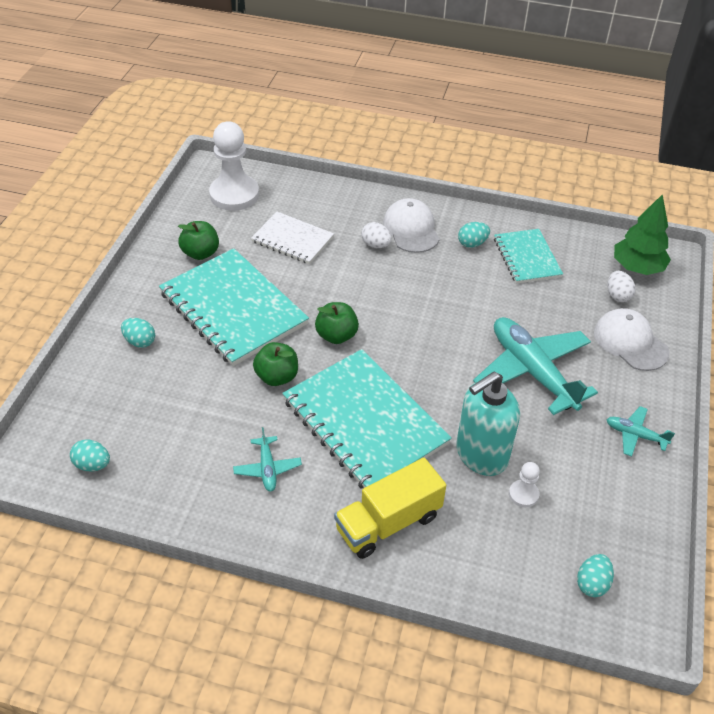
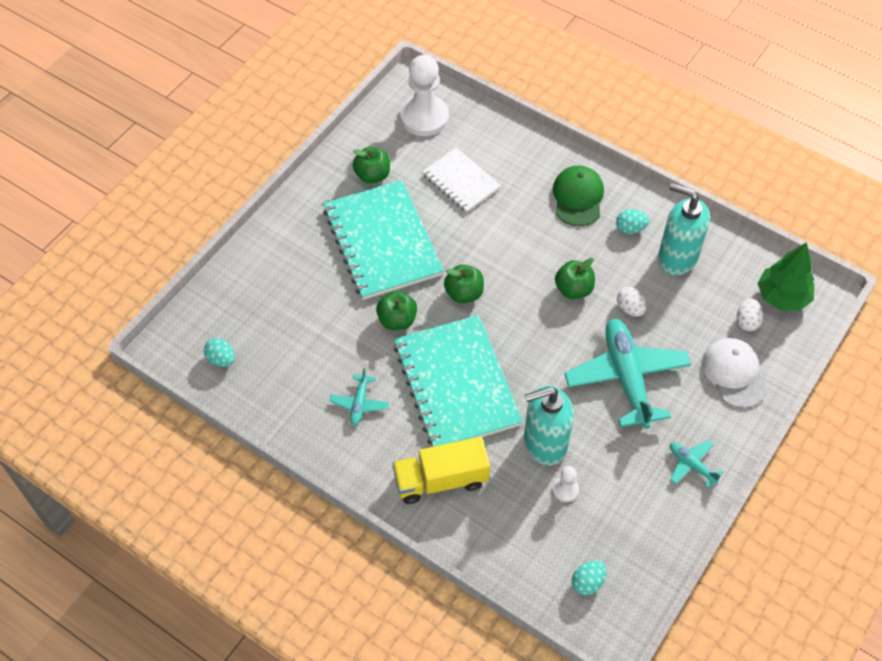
camera: 20 degrees right, 10 degrees up
turquoise egg [121,318,155,348] -> none
white egg [361,222,392,248] -> white egg moved to [617,287,646,316]
white cap [383,198,440,253] -> green cap [553,165,604,226]
turquoise notebook [494,229,563,284] -> turquoise soap dispenser [658,183,710,276]
none -> green apple [555,258,595,299]

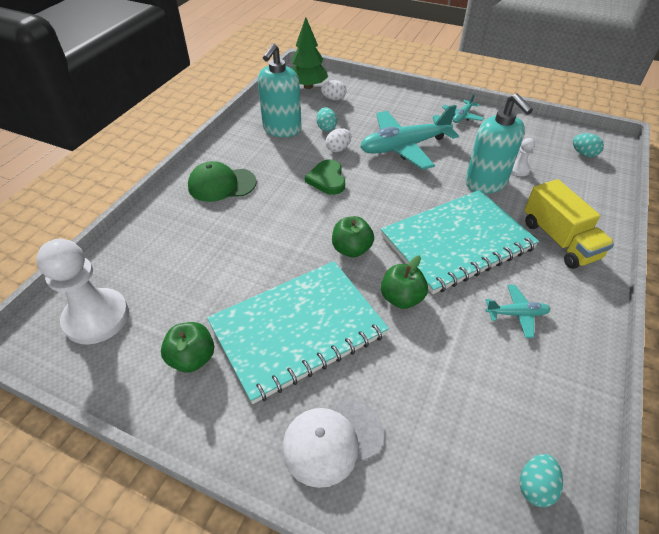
camera: 100 degrees left, 10 degrees down
white notebook [422,148,501,213] -> none
green apple [555,258,595,299] -> green heart [305,159,345,195]
turquoise egg [616,209,649,234] -> turquoise egg moved to [316,107,337,132]
white cap [702,338,767,408] -> white cap moved to [282,399,384,488]

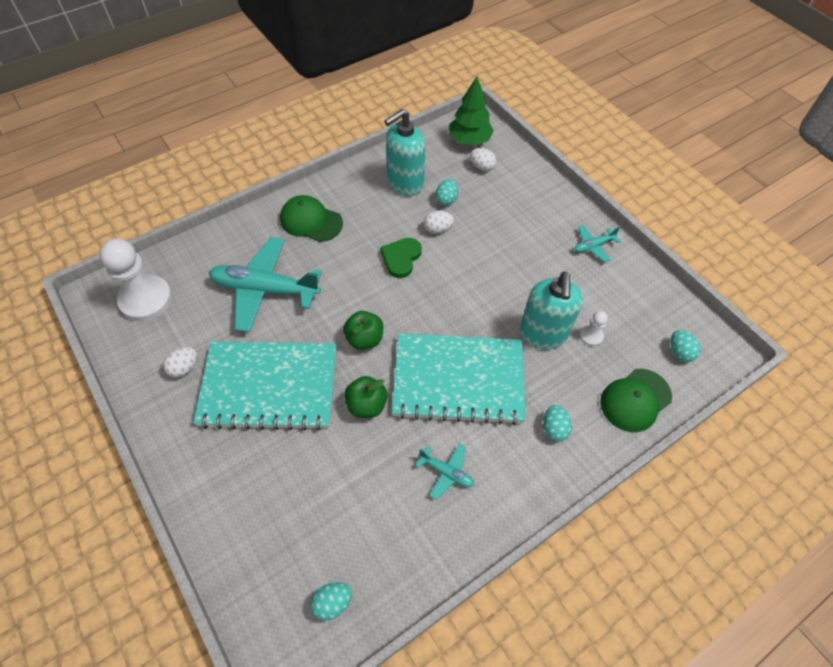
camera: 30 degrees right, 10 degrees up
green apple [161,322,214,373] -> white egg [163,347,197,377]
white cap [282,399,384,488] -> none
turquoise plane [360,105,459,170] -> turquoise plane moved to [209,237,321,332]
yellow truck [524,179,614,269] -> turquoise egg [543,405,572,441]
none -> green cap [600,369,672,432]

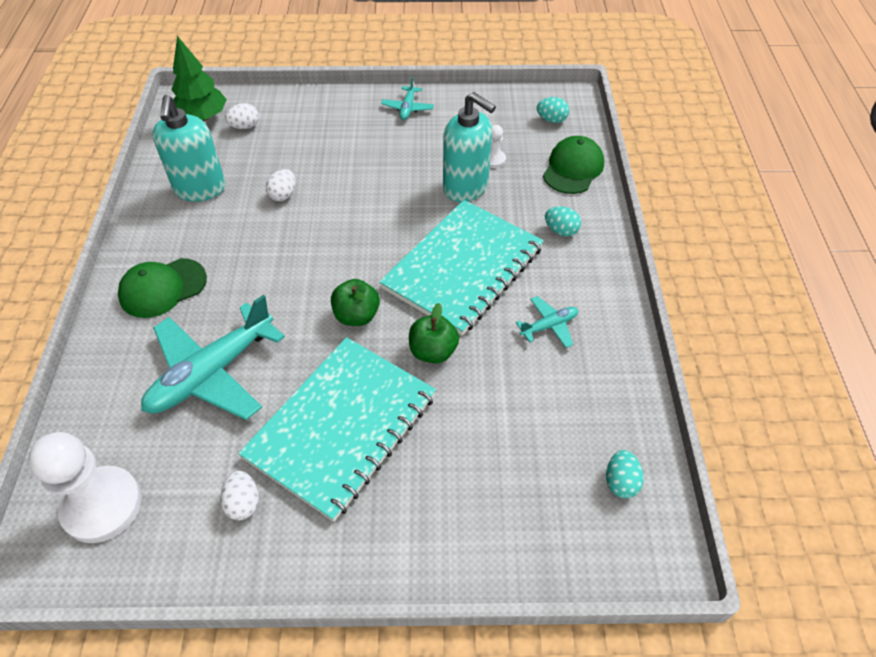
camera: 55 degrees left, 5 degrees down
green heart [380,238,422,278] -> none
turquoise egg [436,179,458,206] -> none
green cap [600,369,672,432] -> green cap turned 150 degrees counterclockwise [543,136,604,194]

